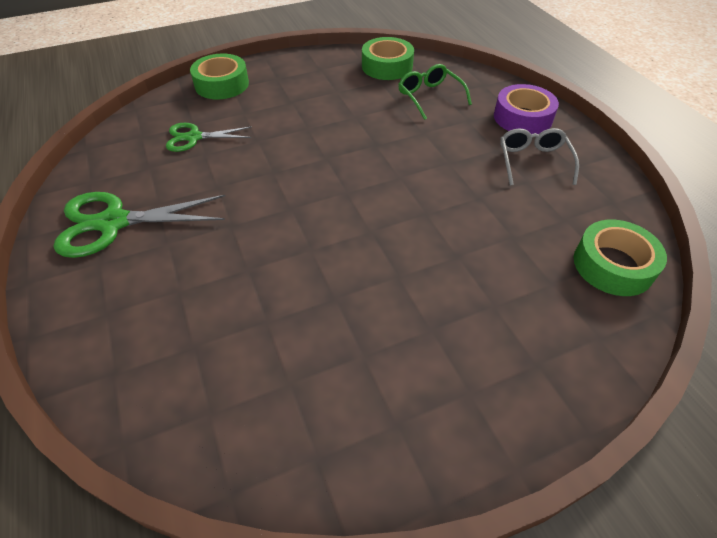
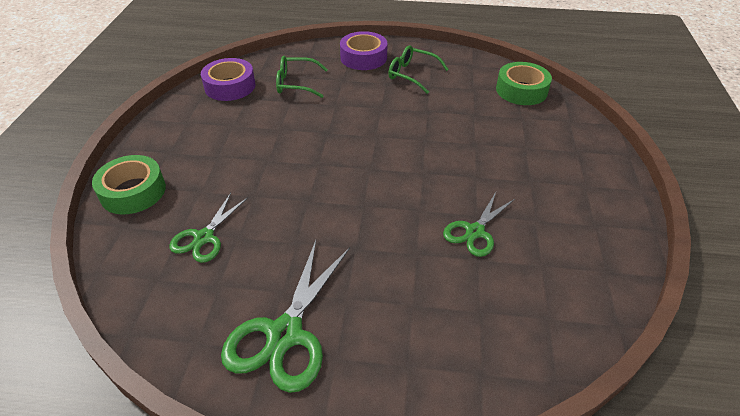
camera: 60 degrees left, 5 degrees down
green tape [362,37,414,80] -> purple tape [201,58,255,101]
grey glasses [500,128,579,186] -> green glasses [388,45,449,94]
none -> green scissors [443,192,515,257]

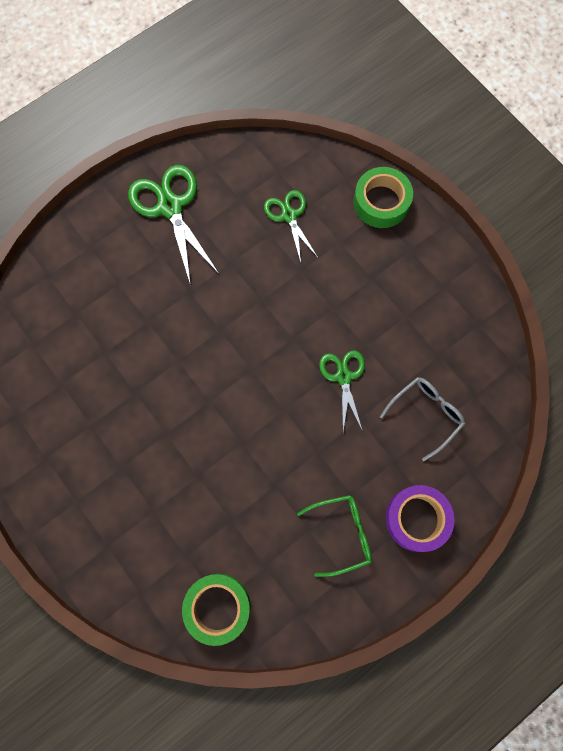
camera: 135 degrees right, 30 degrees up
purple tape [201,58,255,101] -> none
green glasses [276,56,328,98] -> grey glasses [380,377,465,461]
green scissors [443,192,515,257] -> green scissors moved to [319,350,365,431]

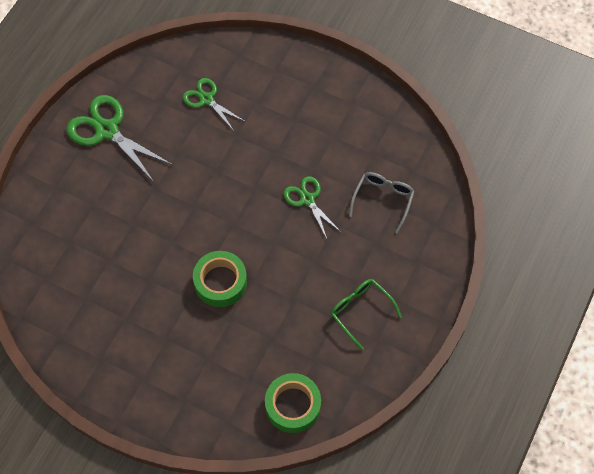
camera: 25 degrees left, 10 degrees down
green glasses [297,495,372,577] -> green glasses turned 90 degrees counterclockwise [331,279,402,350]
green tape [353,167,413,228] -> green tape moved to [193,251,247,307]
purple tape [385,485,455,552] -> none

